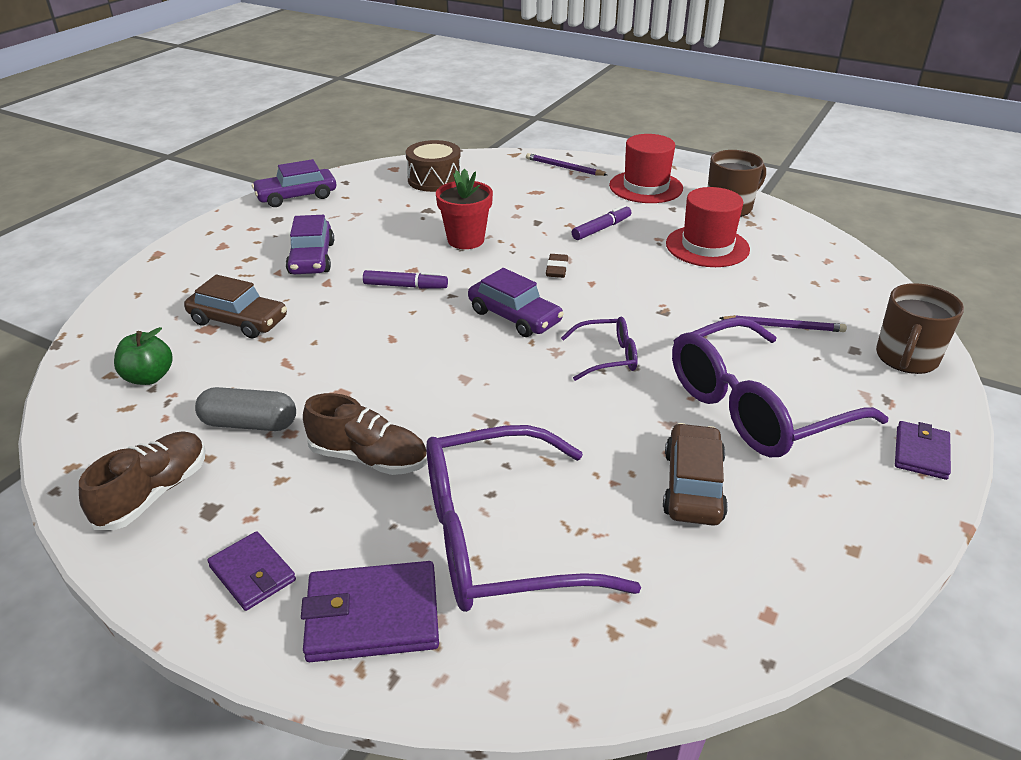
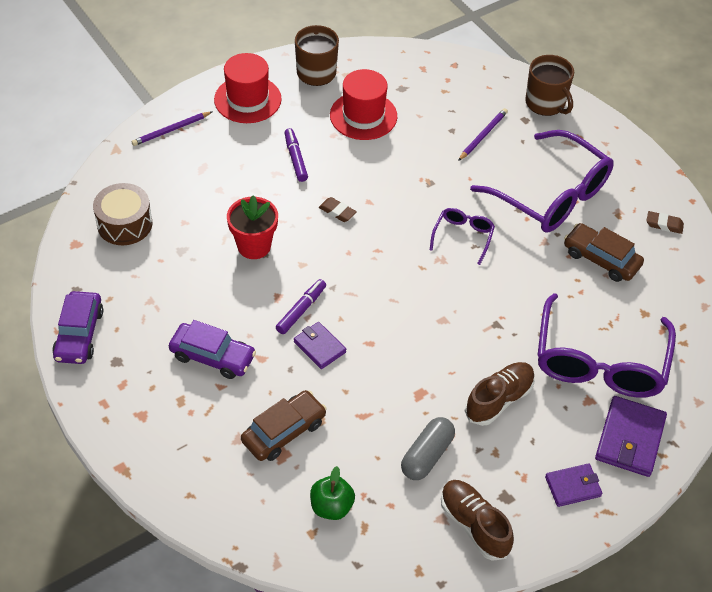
camera: 65 degrees left, 15 degrees up
purple car [468,268,564,337] -> none
purple glasses [672,317,889,457] -> purple glasses turned 45 degrees counterclockwise [470,130,614,232]
purple wallet [895,421,951,480] -> purple wallet moved to [294,322,346,369]
none -> brown eraser [646,211,684,234]

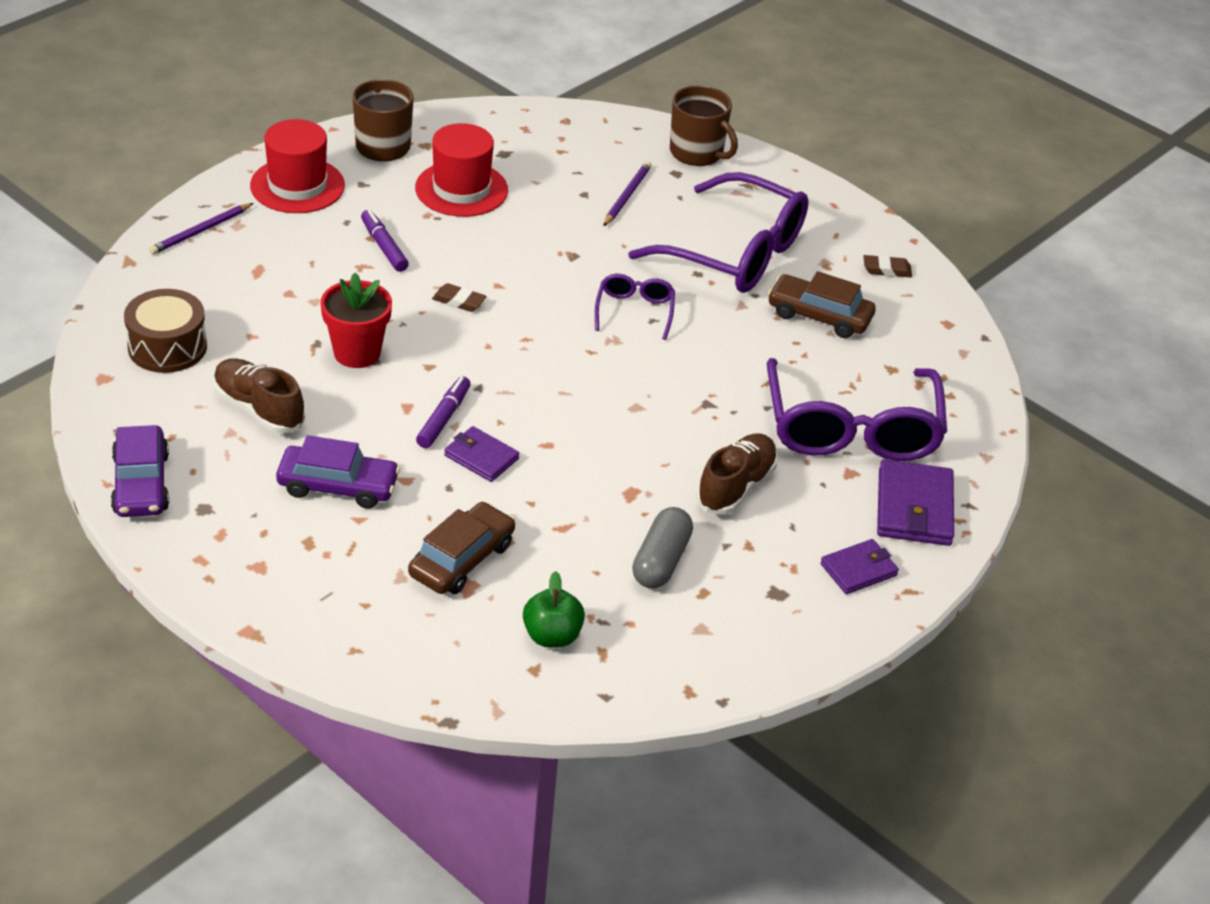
camera: 15 degrees left, 10 degrees down
brown shoe [441,480,514,561] -> brown shoe moved to [213,358,305,433]

